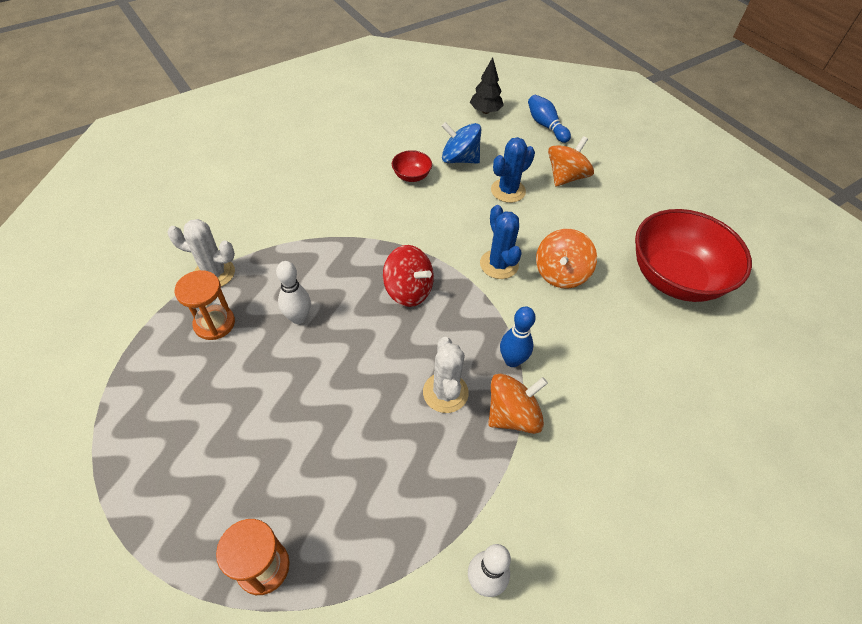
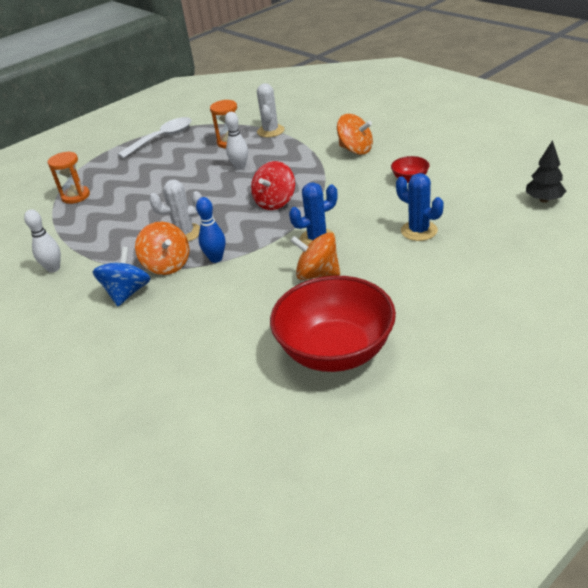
camera: 90 degrees right, 15 degrees down
blue spinning top [442,122,481,164] -> blue spinning top moved to [93,247,151,306]
blue bowling pin [528,95,571,143] -> none
orange spinning top [548,136,594,187] -> orange spinning top moved to [337,114,373,155]
none -> white spoon [118,117,191,158]

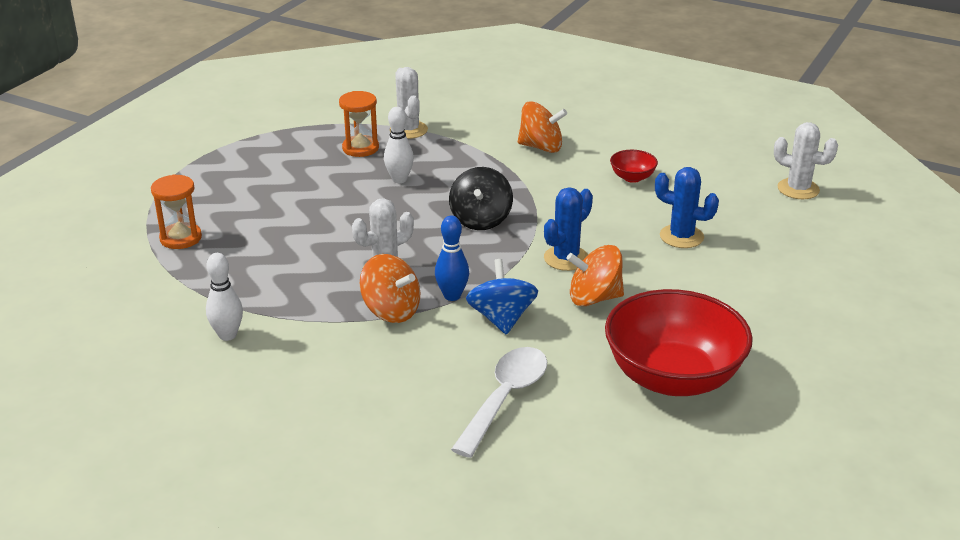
camera: 25 degrees left, 5 degrees down
blue spinning top [93,247,151,306] -> blue spinning top moved to [466,259,538,335]
white spoon [118,117,191,158] -> white spoon moved to [451,347,547,458]
red spinning top [251,161,295,210] -> black spinning top [449,167,513,230]
black tree [526,140,566,203] -> white cactus [774,122,838,199]

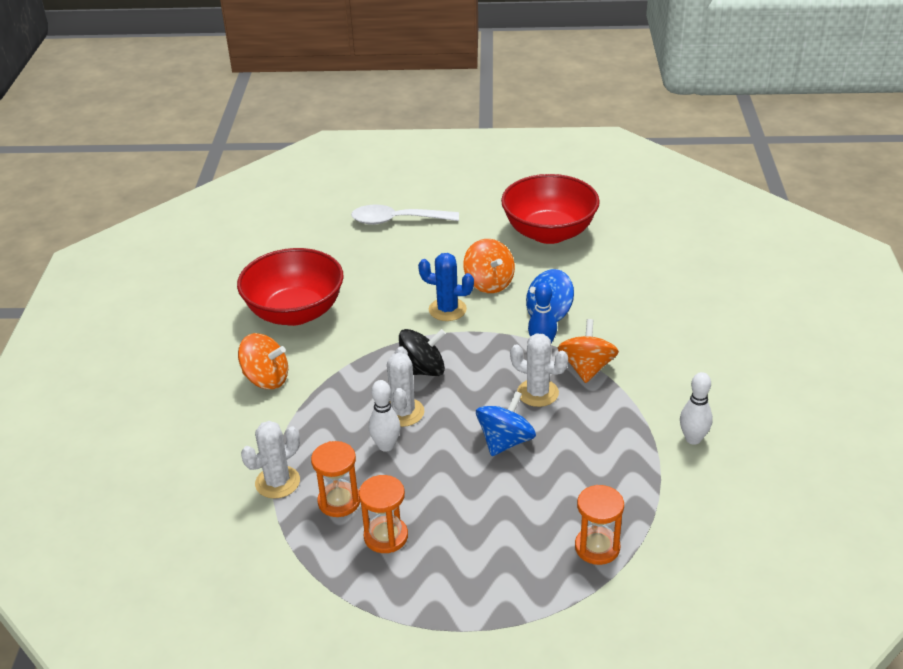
camera: 115 degrees left, 5 degrees up
white spoon [451,347,547,458] -> white spoon moved to [351,205,459,225]
orange spinning top [518,102,567,153] -> orange spinning top turned 120 degrees clockwise [238,333,288,389]
red bowl [610,150,658,183] -> red bowl [237,248,344,326], size x2.38
blue cactus [655,167,719,248] -> none
white cactus [774,122,838,199] -> white cactus moved to [387,346,424,427]
none -> orange hourglass [359,475,408,553]
none -> blue spinning top [476,391,536,456]

